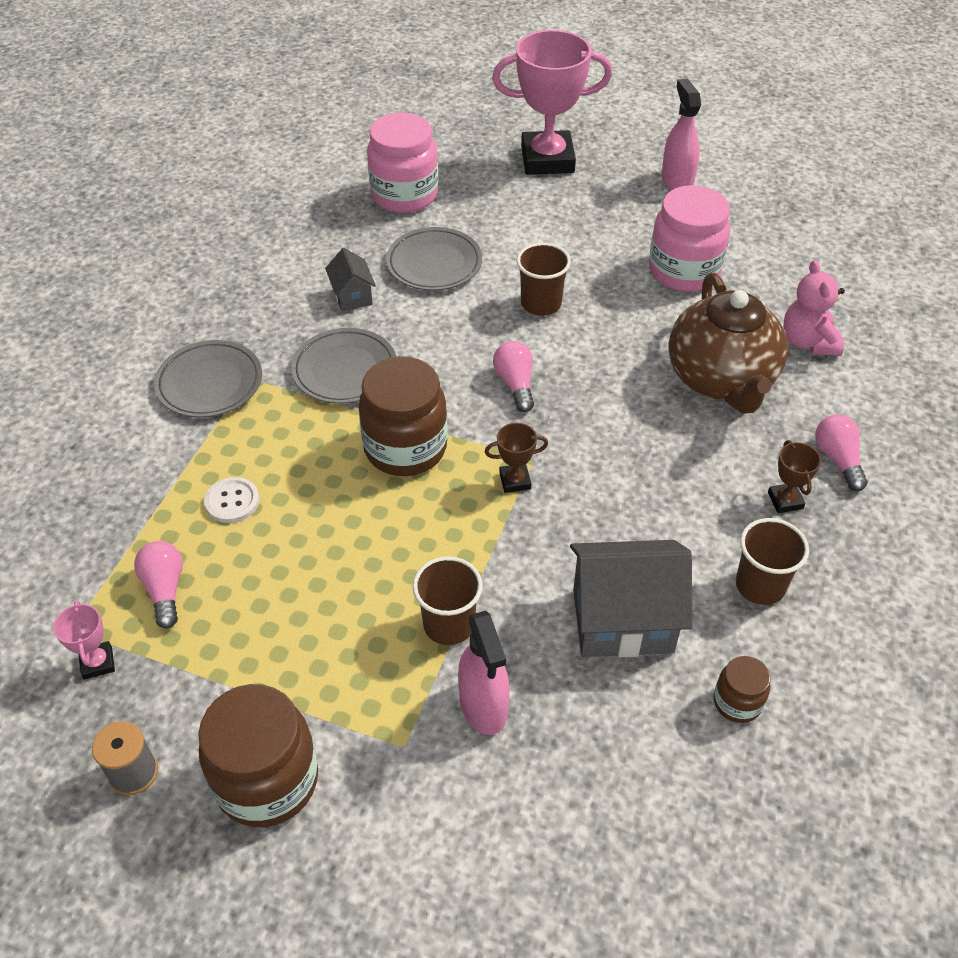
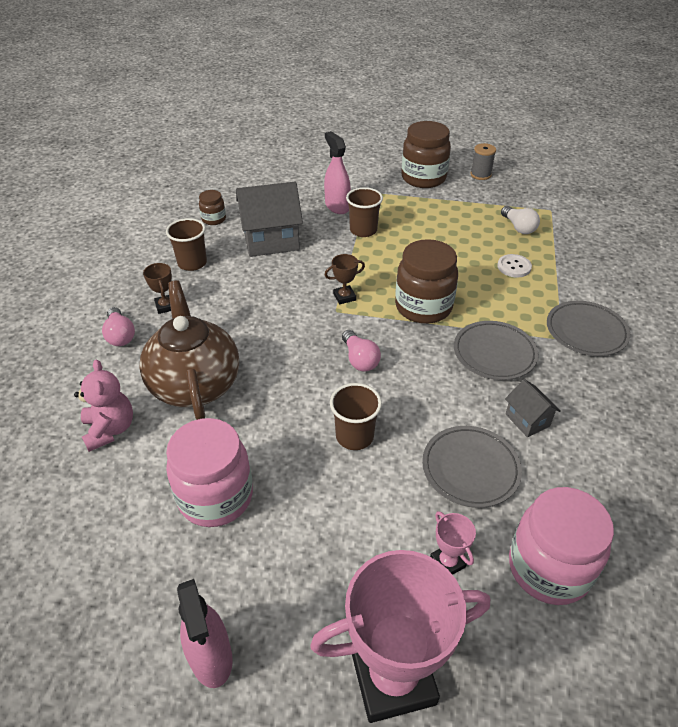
camera: 170 degrees right, 5 degrees down
pink trophy [53,600,115,680] -> pink trophy moved to [430,511,476,575]
pink light bulb [134,541,183,628] -> white light bulb [501,206,540,234]

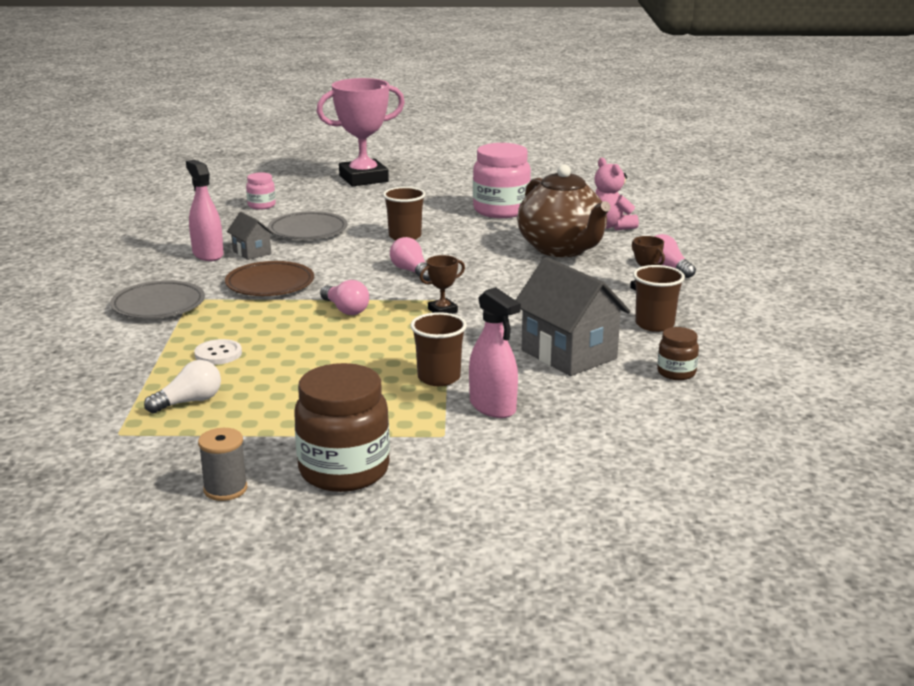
camera: 170 degrees right, 20 degrees down
pink spray bottle [177,579,233,688] -> pink spray bottle moved to [186,160,223,261]
grey house [236,182,303,257] -> grey house turned 75 degrees clockwise [516,257,631,376]
brown jar [395,239,458,324] -> pink light bulb [320,280,369,315]
pink trophy [430,511,476,575] -> none
grey plate [454,321,538,380] -> brown plate [225,261,314,296]
white light bulb [501,206,540,234] -> white light bulb turned 90 degrees clockwise [144,360,221,413]
pink jar [509,487,614,605] -> pink jar [246,172,276,210], size x0.50

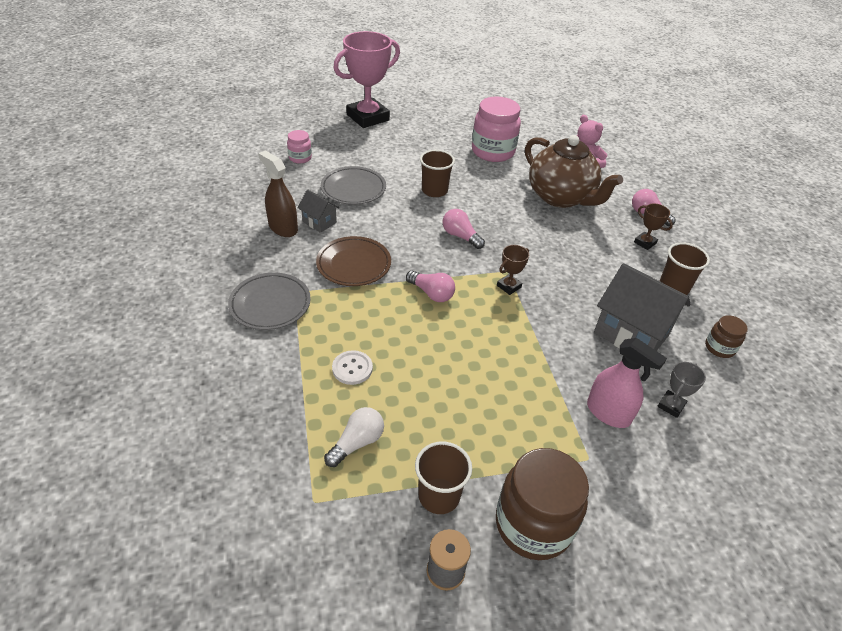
camera: 15 degrees left, 20 degrees up
pink spray bottle [186,160,223,261] -> brown spray bottle [258,150,298,237]
brown cup [410,312,467,386] -> brown cup moved to [415,442,472,514]
none -> grey trophy [657,362,706,418]

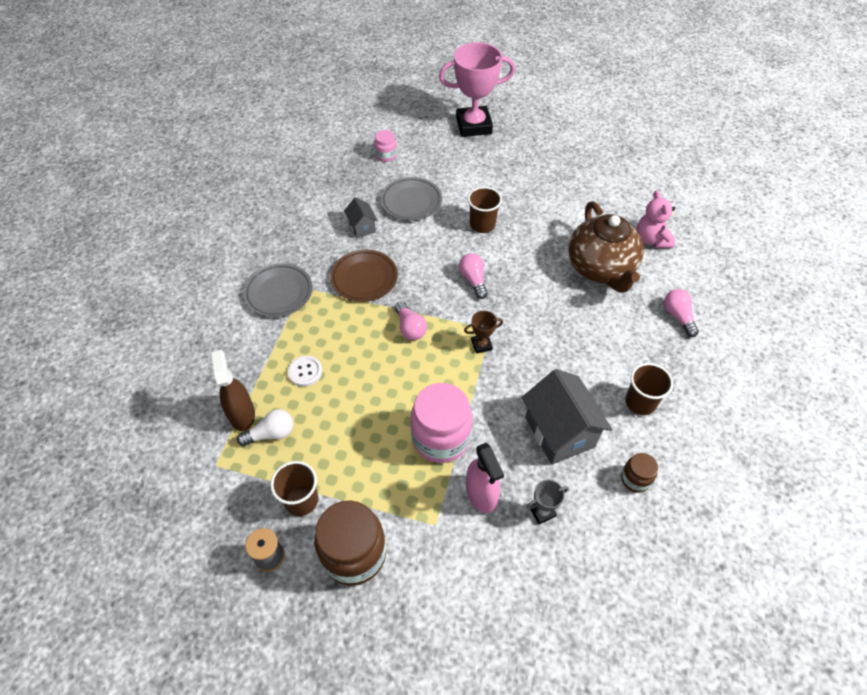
camera: 30 degrees right, 10 degrees up
brown spray bottle [258,150,298,237] -> brown spray bottle moved to [212,350,255,431]
pink jar [472,97,521,162] -> pink jar moved to [410,383,473,463]
brown trophy [634,204,673,250] -> none

